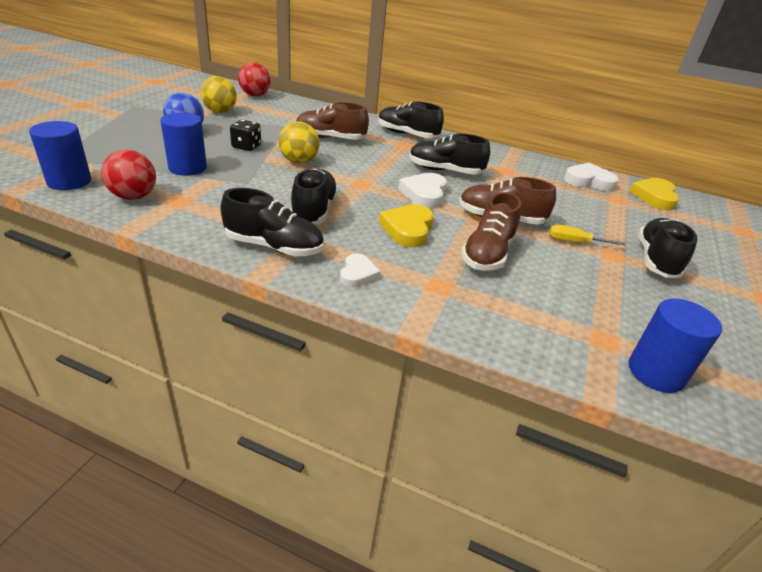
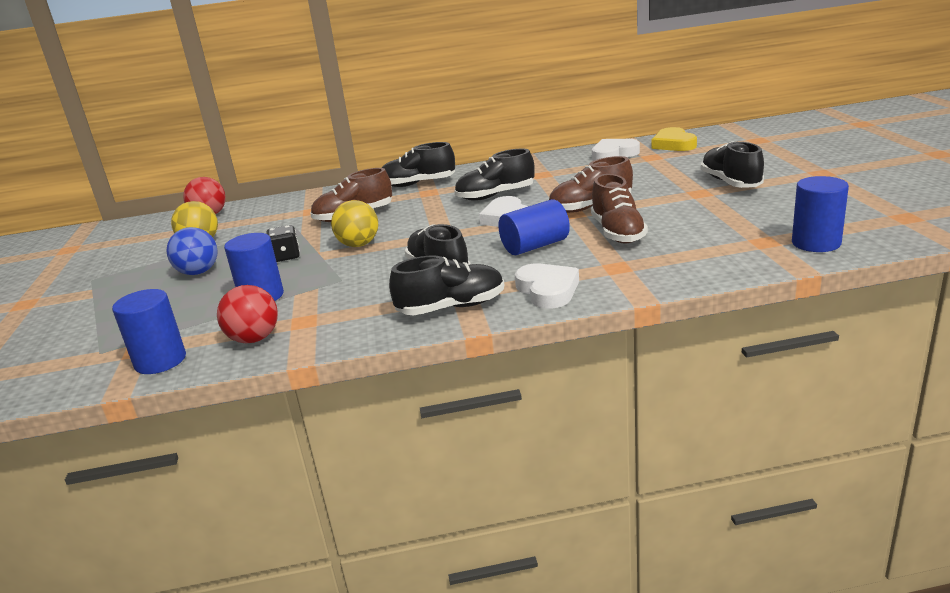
camera: 25 degrees left, 10 degrees down
white heart [340,253,380,287] -> white heart [515,264,579,308], size x1.59
yellow heart [379,204,434,248] -> blue cylinder [498,199,570,255]
yellow screwdriver [549,225,626,246] -> none

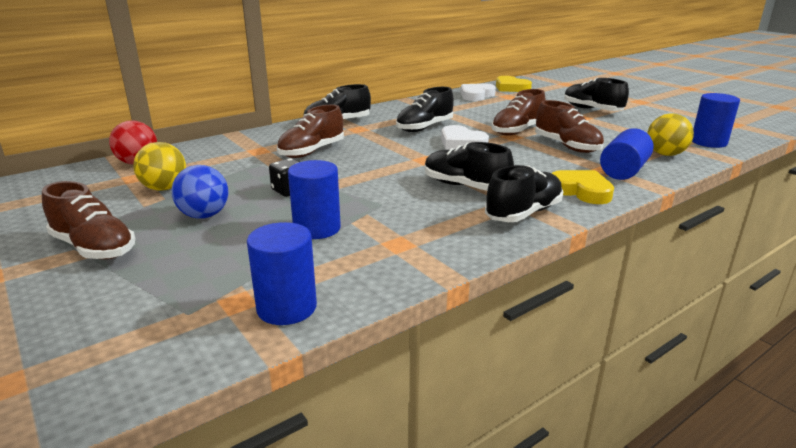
camera: 30 degrees left, 0 degrees up
red ball [217,285,278,343] -> none
yellow ball [331,200,378,247] -> yellow ball moved to [647,113,694,156]
blue cylinder [498,199,570,255] -> blue cylinder moved to [600,128,654,180]
white heart [515,264,579,308] -> yellow heart [551,170,614,204]
none -> brown shoe [42,181,135,260]

